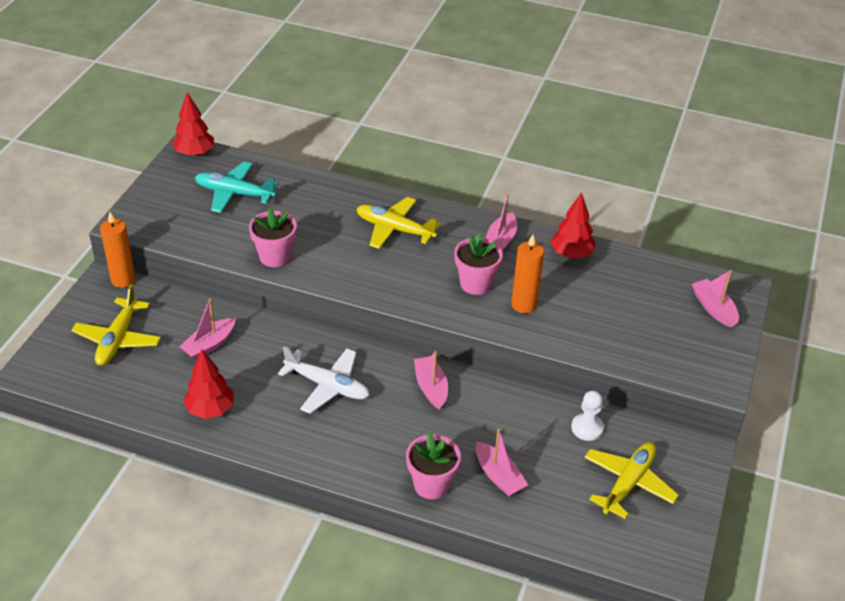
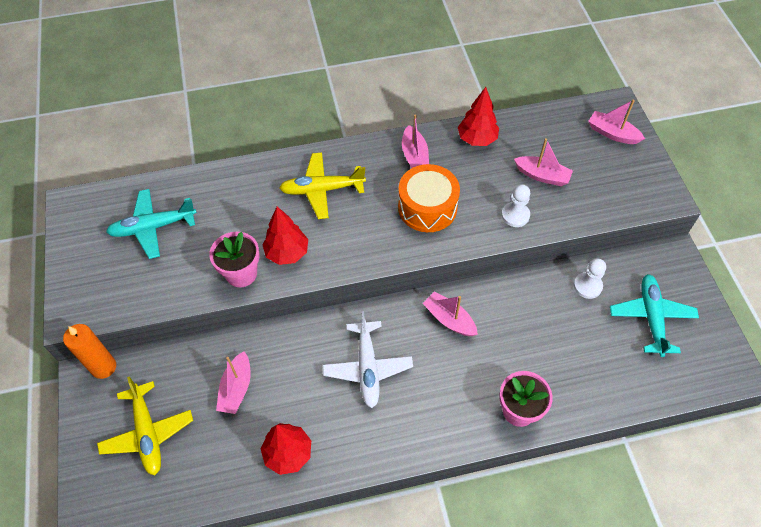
camera: 30 degrees left, 15 degrees up
red tree [172,92,214,157] -> red tree moved to [262,207,308,265]
white plane [278,346,370,414] -> white plane turned 90 degrees clockwise [323,311,413,408]
pink flower pot [454,233,503,295] -> orange drum [398,164,460,232]
pink boat [476,429,528,496] -> pink boat moved to [514,138,573,186]
orange candle [511,235,544,313] -> none
yellow plane [584,442,679,519] -> turquoise plane [610,274,699,357]
none -> white pawn [501,184,530,227]

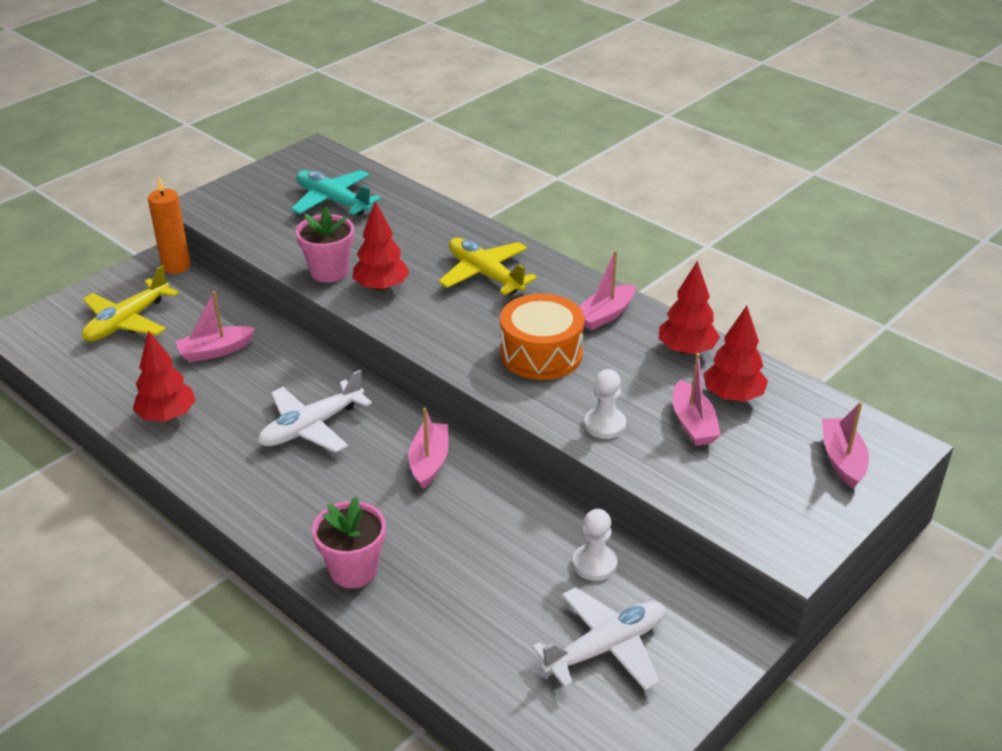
camera: 55 degrees right, 20 degrees down
turquoise plane [610,274,699,357] -> white plane [532,587,665,691]
none -> red tree [703,306,768,402]

